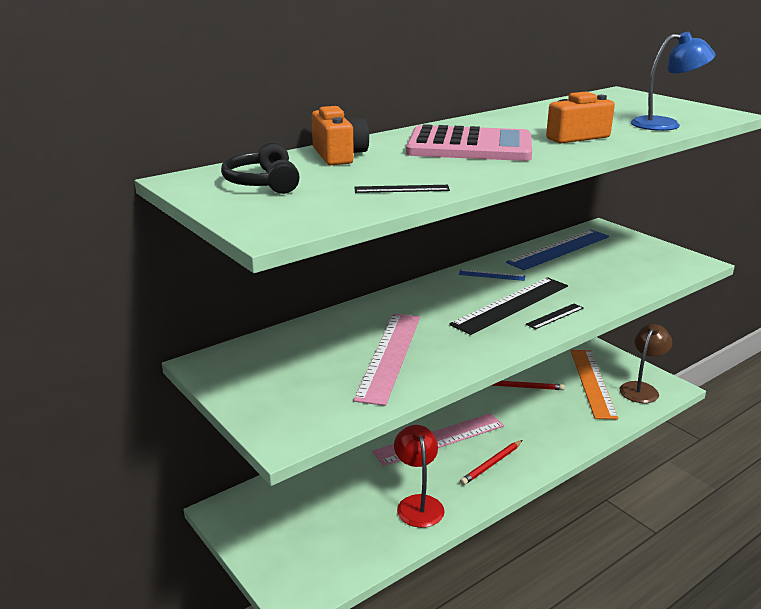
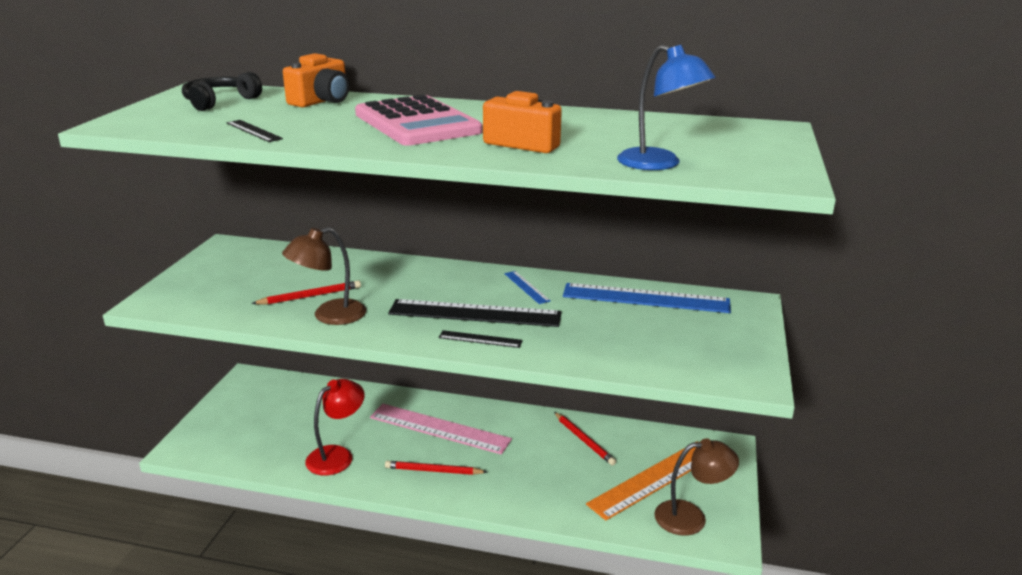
camera: 50 degrees right, 0 degrees up
pink ruler [353,314,420,406] -> red pencil [251,280,361,305]
none -> brown lamp [282,227,366,325]

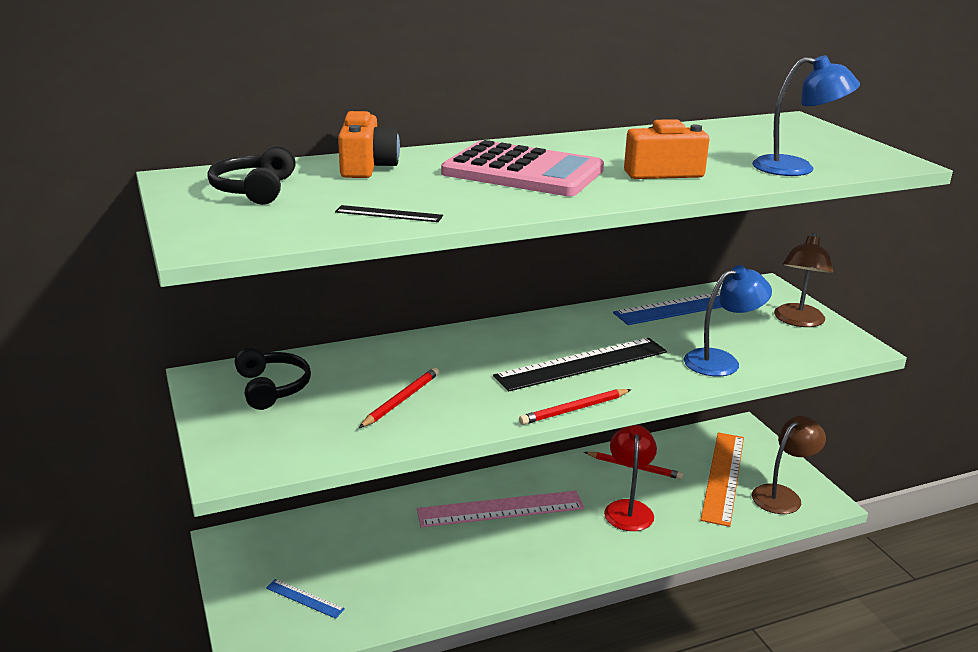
camera: 35 degrees left, 0 degrees up
brown lamp [282,227,366,325] -> brown lamp moved to [774,233,833,327]
red lamp [305,379,365,476] -> red lamp moved to [604,425,657,531]
red pencil [385,461,487,475] -> red pencil moved to [519,389,631,425]
black ruler [439,330,523,348] -> none
blue ruler [504,271,551,304] -> blue ruler moved to [266,579,345,619]
none -> black headphones [235,347,311,410]
none -> blue lamp [684,265,772,376]

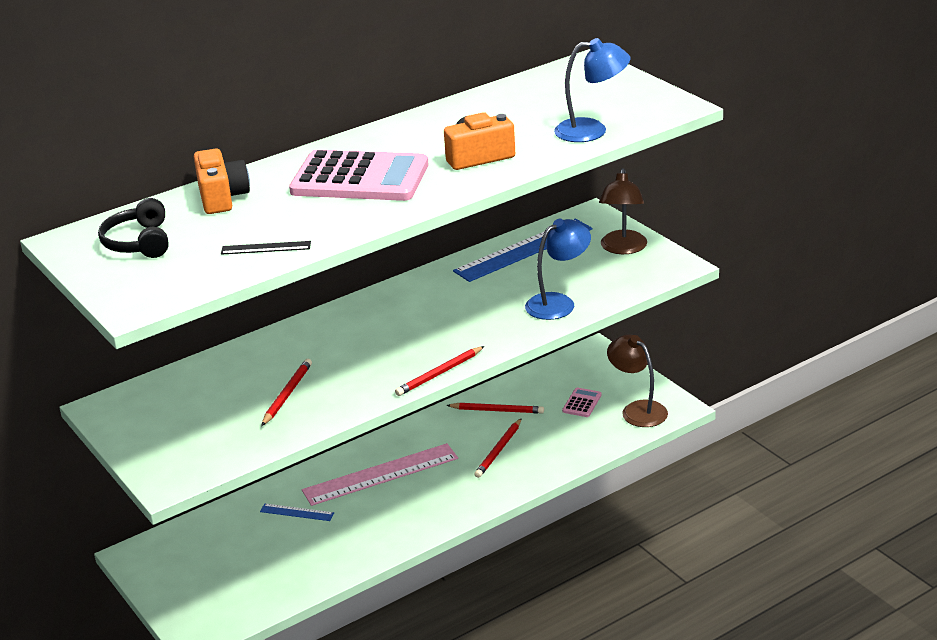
camera: 10 degrees left, 5 degrees up
black headphones [235,347,311,410] -> none
blue ruler [266,579,345,619] -> blue ruler moved to [260,504,334,521]
black ruler [493,338,667,391] -> none
red lamp [604,425,657,531] -> red pencil [474,418,522,478]
orange ruler [701,432,744,527] -> pink calculator [562,388,602,417]
brown lamp [752,416,826,514] -> brown lamp turned 75 degrees counterclockwise [607,334,668,427]

